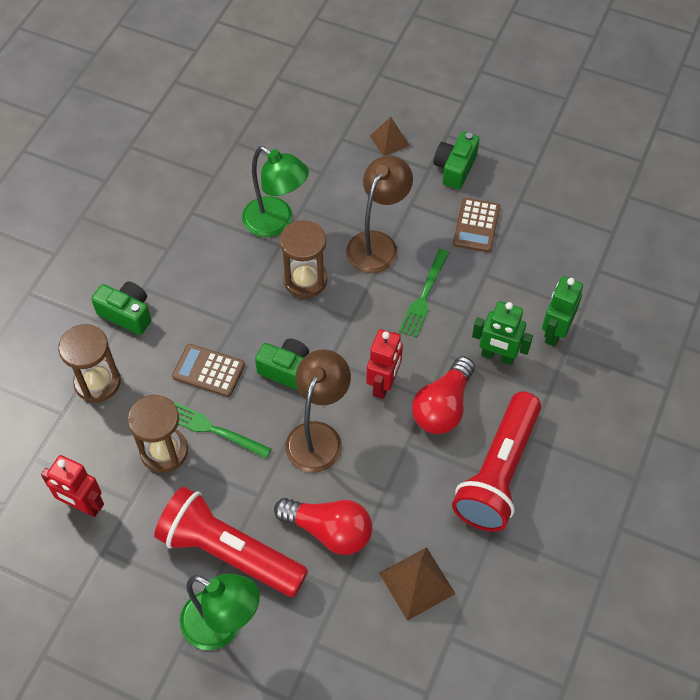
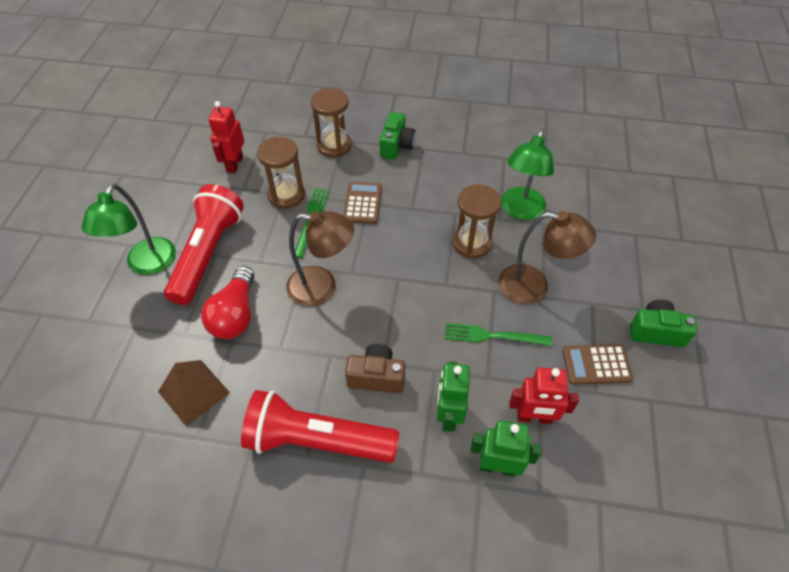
camera: 75 degrees right, 5 degrees down
green camera [255,338,309,391] -> none
red robot [366,329,403,399] -> red robot moved to [509,368,579,424]
brown pyramid [370,117,410,156] -> none
red light bulb [412,356,475,434] -> brown camera [345,344,405,393]

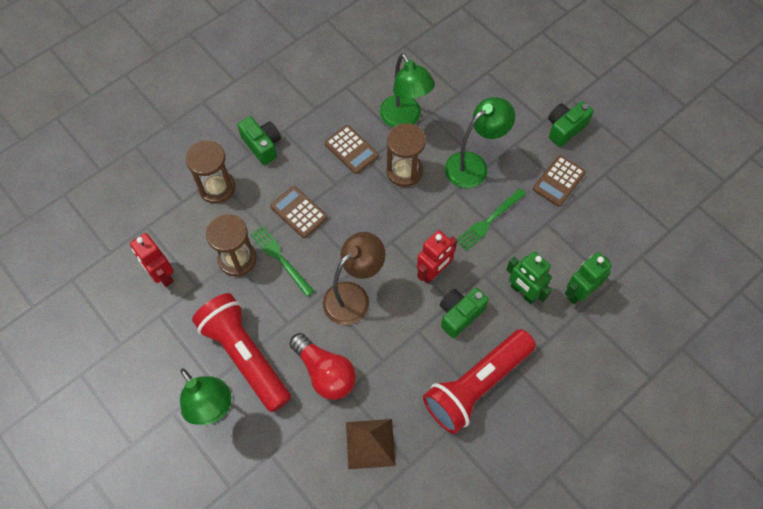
camera: 50 degrees left, 10 degrees up
brown camera [345,344,405,393] -> green camera [440,288,489,338]
brown lamp [498,211,596,304] -> green lamp [445,97,515,188]
red robot [509,368,579,424] -> red robot moved to [417,230,457,284]
none -> brown calculator [324,125,379,174]

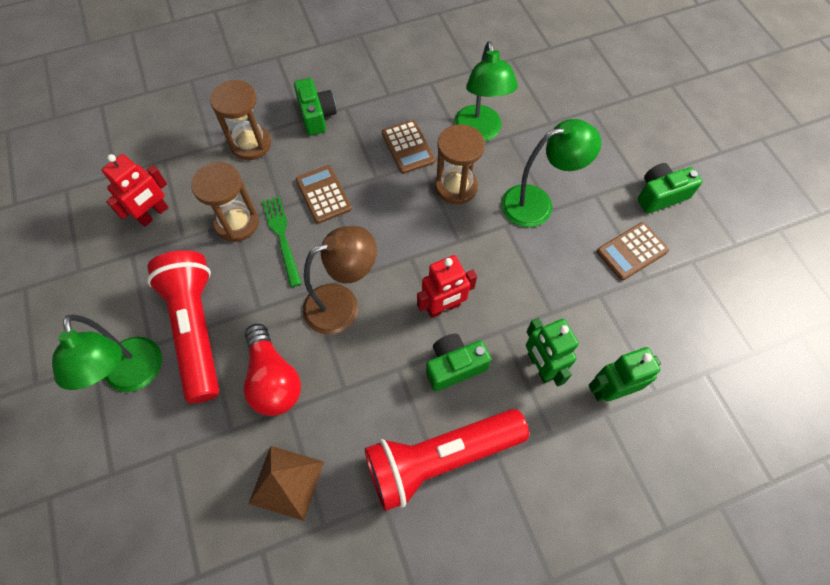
camera: 20 degrees right, 0 degrees up
red robot [130,233,174,287] -> red robot turned 120 degrees counterclockwise [102,154,168,227]
green fork [457,188,526,251] -> none

